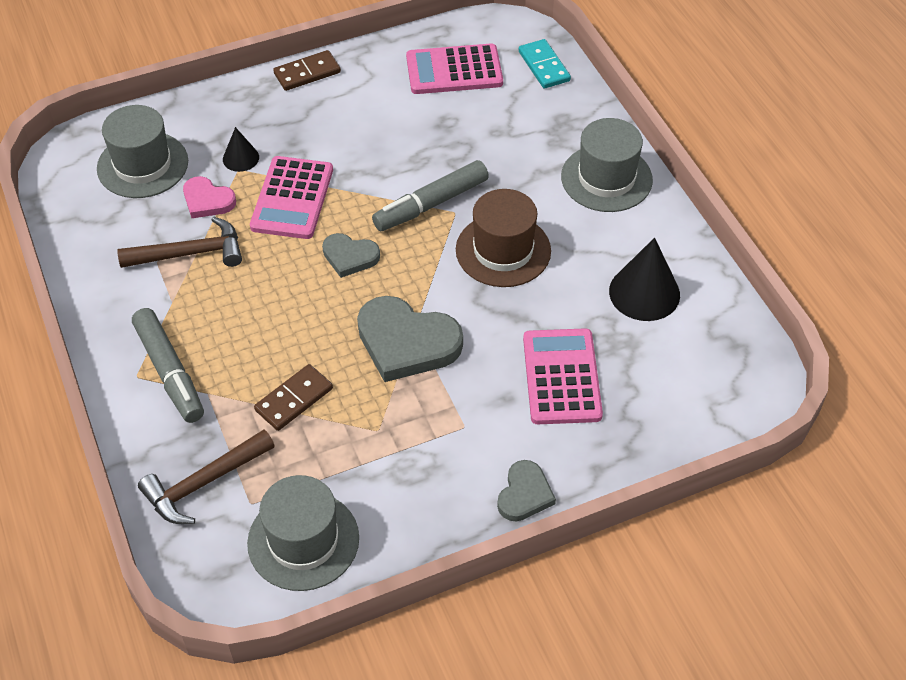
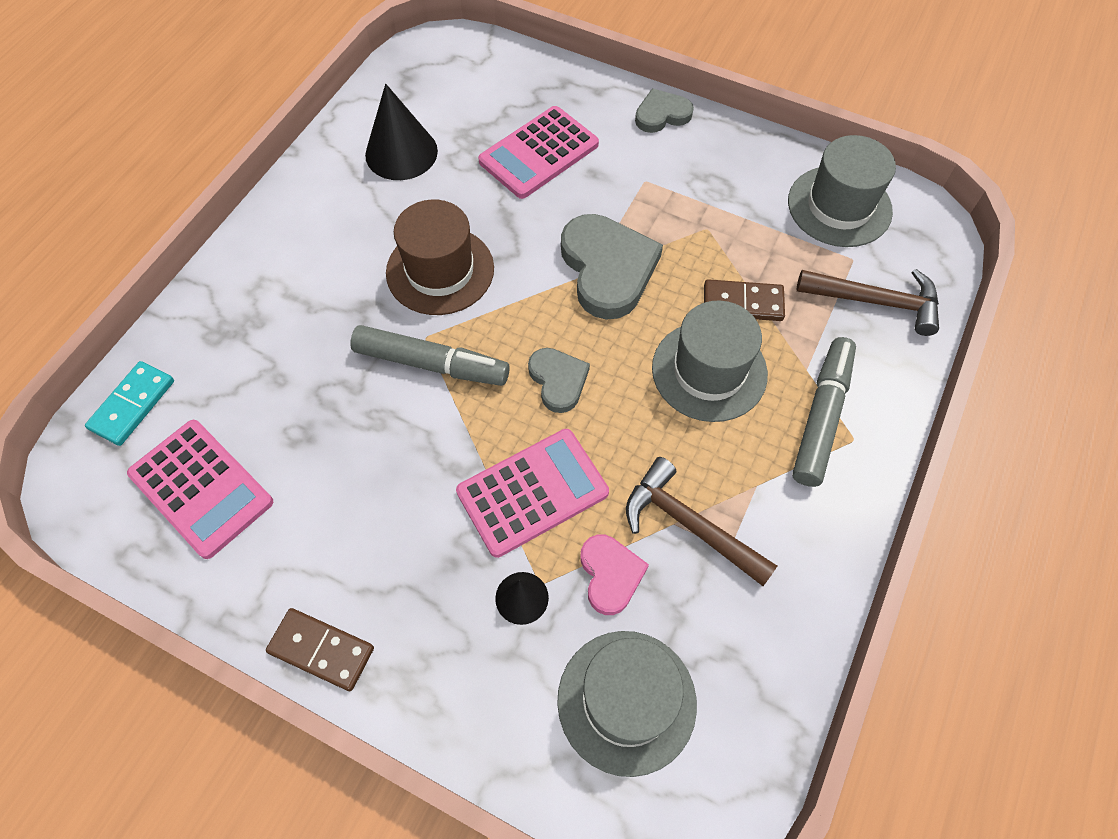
camera: 130 degrees left, 10 degrees up
grey hat [561,118,653,212] -> grey hat moved to [652,300,768,422]

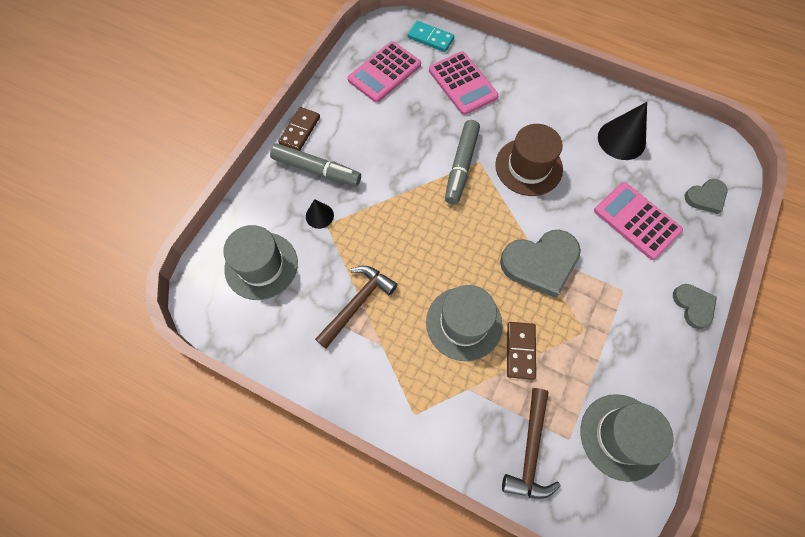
camera: 90 degrees right, 5 degrees up
pink calculator [456,429,609,558] -> pink calculator moved to [429,51,499,115]
grey heart [528,348,590,413] -> grey heart moved to [685,179,728,214]
pink heart [580,534,649,615] -> none
grey marker [792,337,856,487] -> grey marker moved to [270,143,361,186]

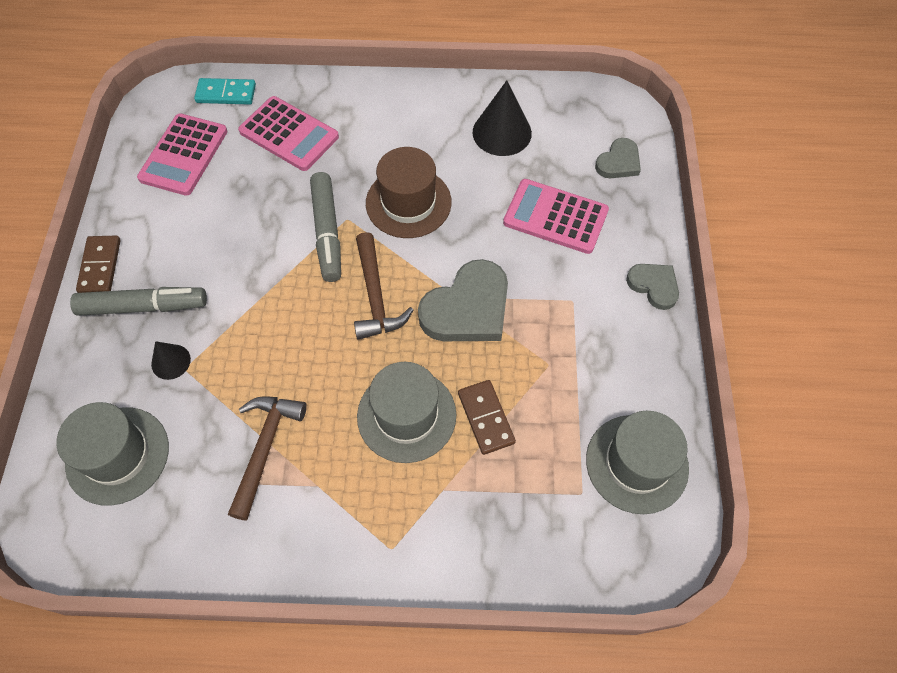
camera: 25 degrees left, 5 degrees down
brown hammer [502,388,561,499] -> brown hammer moved to [354,232,413,340]

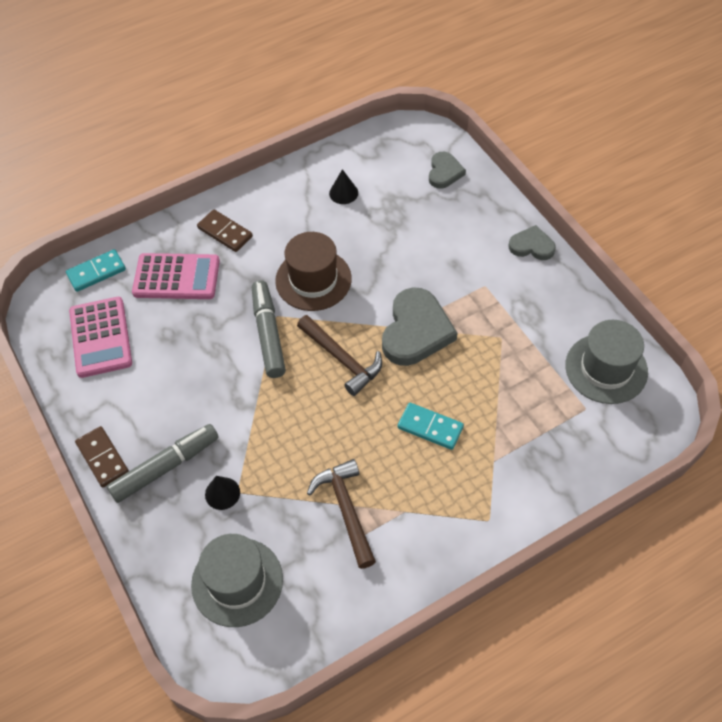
camera: 30 degrees left, 5 degrees down
grey marker [310,172,341,282] -> grey marker turned 150 degrees counterclockwise [252,280,286,378]
grey hat [357,362,456,463] -> turquoise domino [398,403,464,450]
brown domino [458,380,516,455] -> brown domino moved to [197,209,253,252]
black cone [473,80,532,156] -> black cone [329,169,358,204], size x0.56
pink calculator [503,179,609,254] -> none

